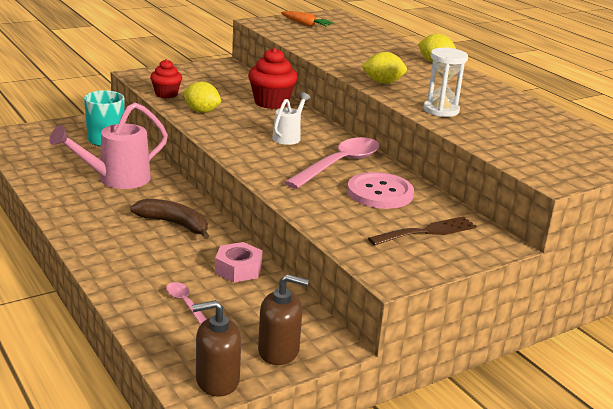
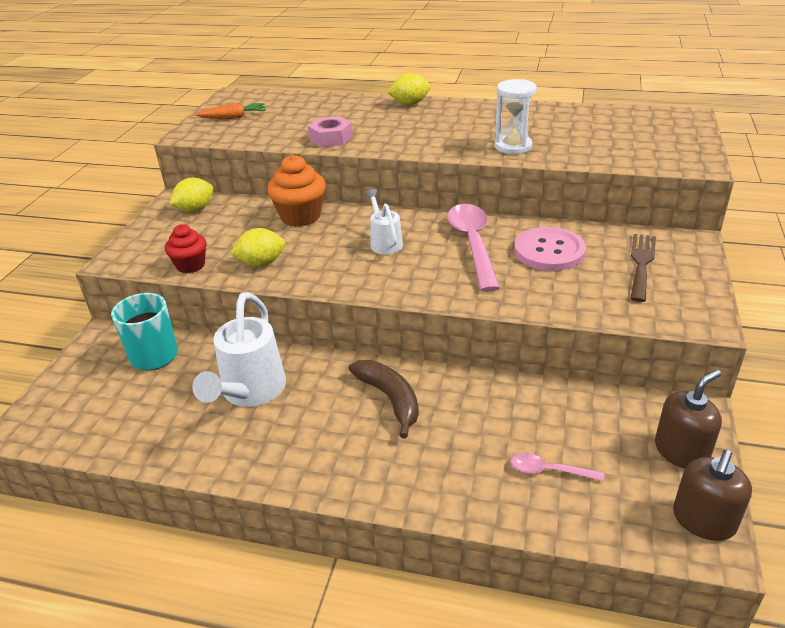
camera: 40 degrees left, 10 degrees up
pink watering can [49,102,168,189] -> white watering can [192,292,286,407]
brown banana [130,199,209,239] -> brown banana turned 75 degrees clockwise [348,360,419,439]
pink nut [215,242,262,282] -> pink nut moved to [308,116,353,147]
red cupcake [248,48,298,109] -> orange cupcake [267,155,326,227]
yellow lemon [362,52,407,84] -> yellow lemon moved to [169,178,213,212]

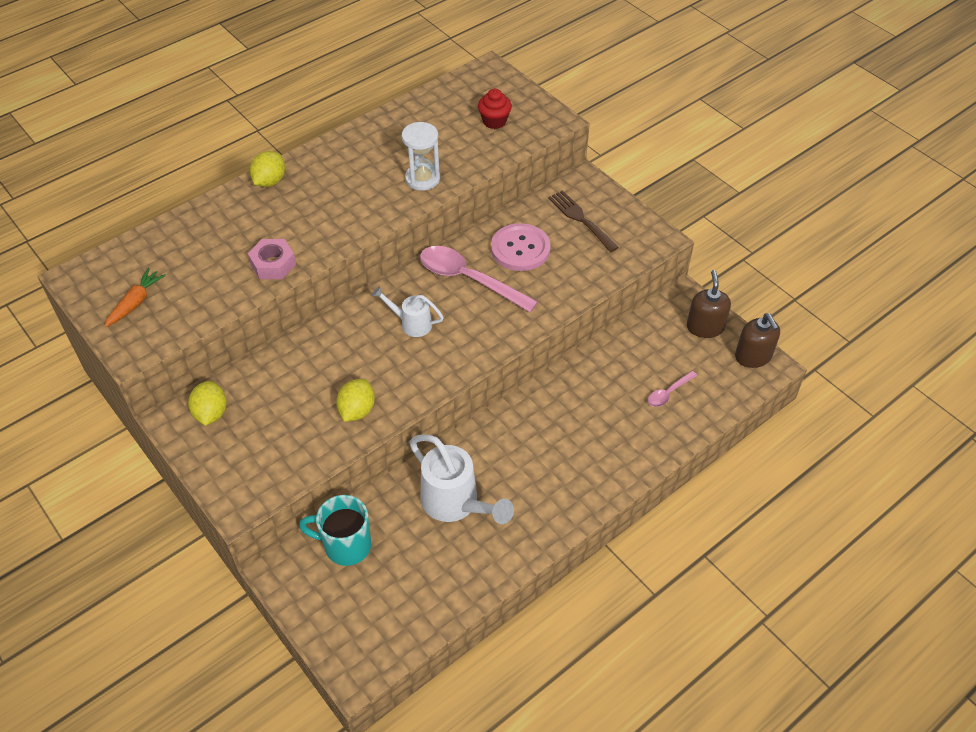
camera: 55 degrees left, 15 degrees up
red cupcake [165,224,207,273] -> red cupcake moved to [478,89,512,129]
orange cupcake [267,155,326,227] -> none
brown banana [348,360,419,439] -> none

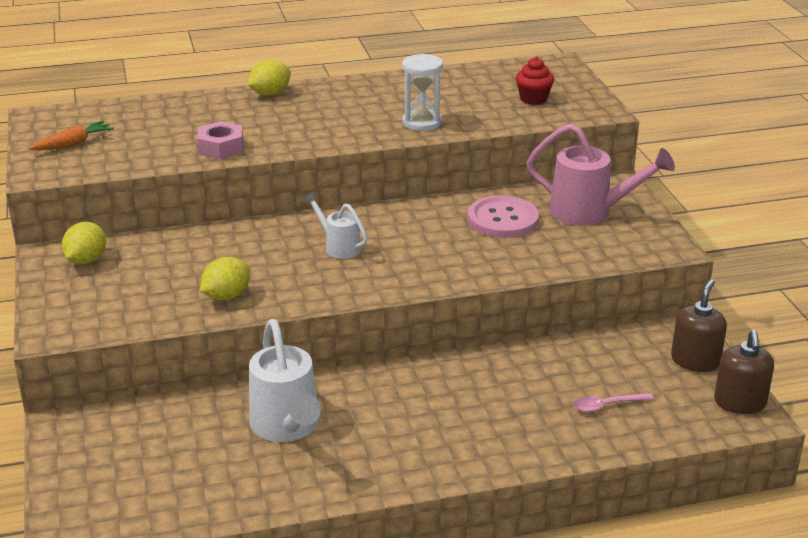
camera: 25 degrees right, 20 degrees down
turquoise mug [299,495,371,566] -> none
pink spoon [420,246,538,312] -> none
brown fork [548,190,619,252] -> pink watering can [526,123,675,225]

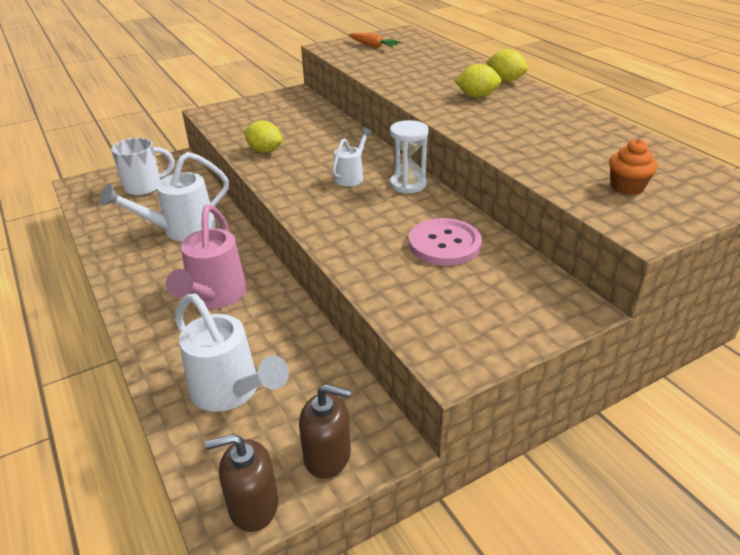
camera: 75 degrees right, 5 degrees up
yellow lemon [62,222,106,264] -> yellow lemon moved to [454,64,501,98]
pink nut [197,121,243,159] -> none
white hourglass [402,54,443,131] -> white hourglass moved to [390,120,429,193]
red cupcake [515,57,554,105] -> orange cupcake [609,139,658,195]
pink watering can [526,123,675,225] -> pink watering can moved to [166,205,247,309]
pink spoon [574,393,654,412] -> white watering can [175,294,289,412]
none -> white mug [111,138,175,196]

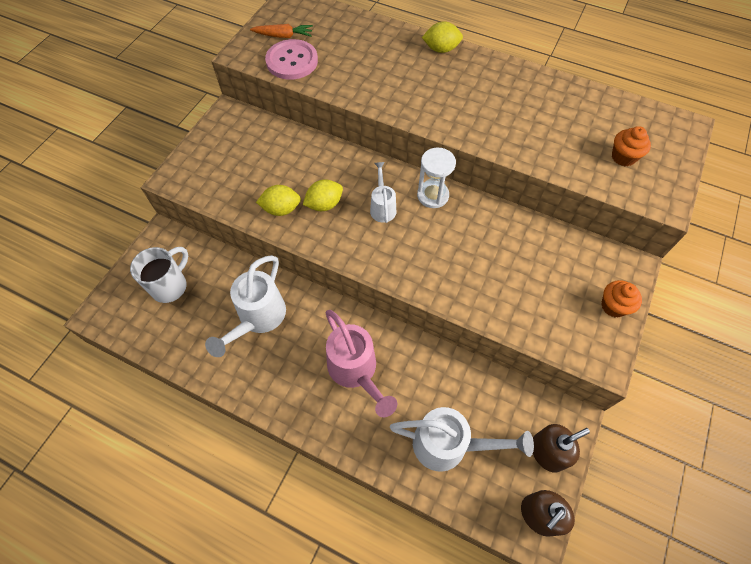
camera: 35 degrees left, 25 degrees up
pink button [409,218,482,266] -> pink button moved to [265,39,318,80]
yellow lemon [454,64,501,98] -> yellow lemon moved to [303,180,343,211]
none -> orange cupcake [601,280,642,317]

